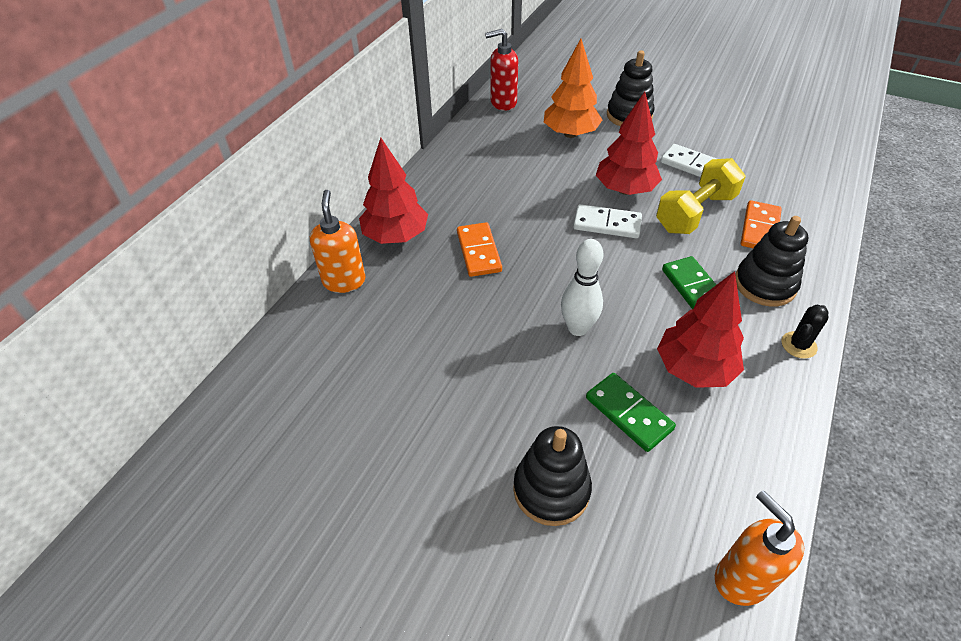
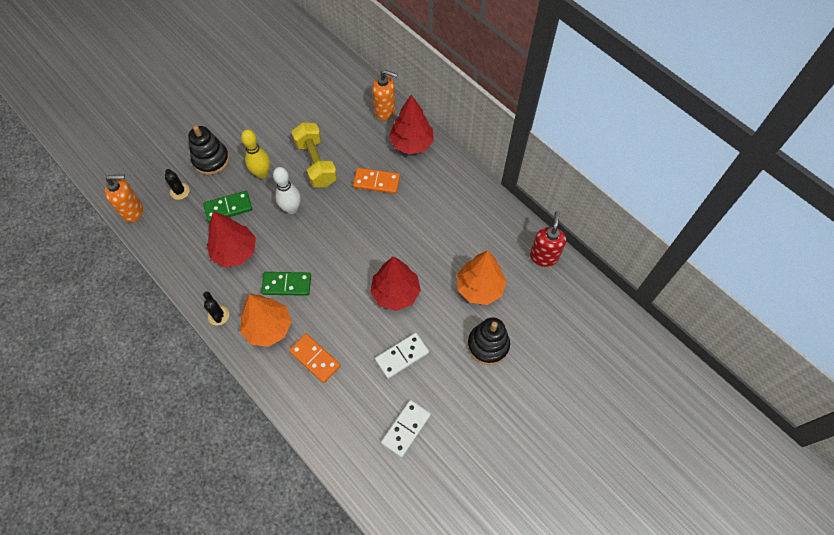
camera: 110 degrees right, 15 degrees up
white domino [573,204,642,238] -> white domino moved to [381,400,431,457]
yellow dumbbell [656,158,746,234] -> yellow dumbbell moved to [291,122,337,187]
black stacking toy [735,216,809,306] -> orange tree [240,294,292,347]
none -> black cactus [165,169,190,200]
none -> yellow bowling pin [241,129,270,179]

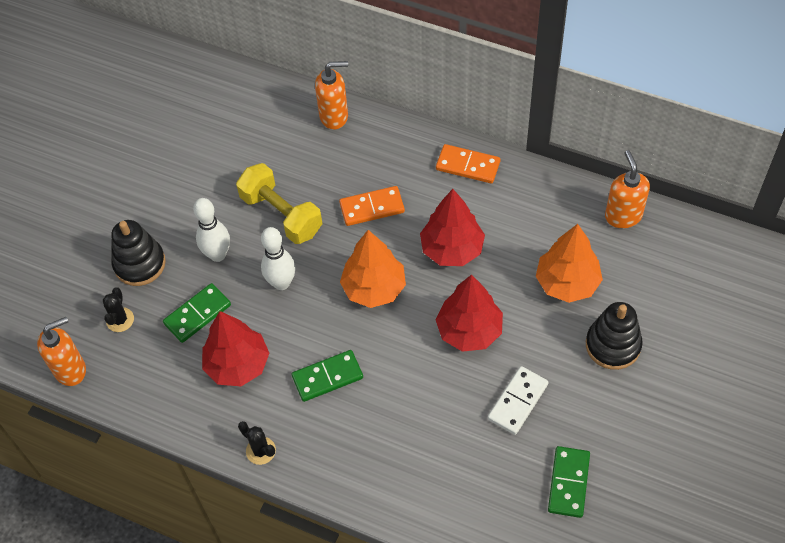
camera: 20 degrees left, 5 degrees down
black cactus [165,169,190,200] -> black cactus turned 60 degrees clockwise [103,287,134,332]
orange tree [240,294,292,347] -> orange tree moved to [340,230,406,308]
yellow bowling pin [241,129,270,179] -> white bowling pin [193,198,230,262]
orange domino [289,334,341,383] -> orange domino moved to [436,144,500,183]
white domino [381,400,431,457] -> green domino [548,446,590,518]
red tree [389,95,434,155] -> red tree moved to [420,189,485,266]
red soap dispenser [530,211,566,267] -> orange soap dispenser [605,150,650,228]

